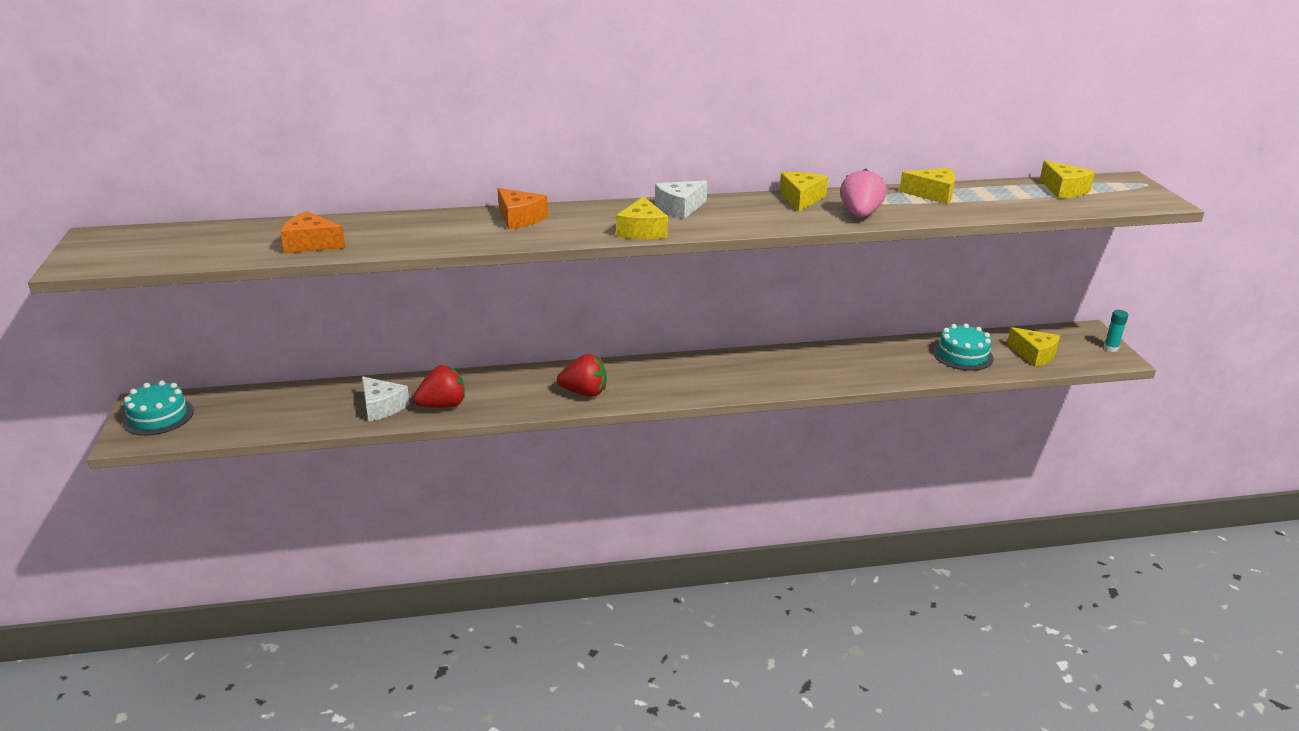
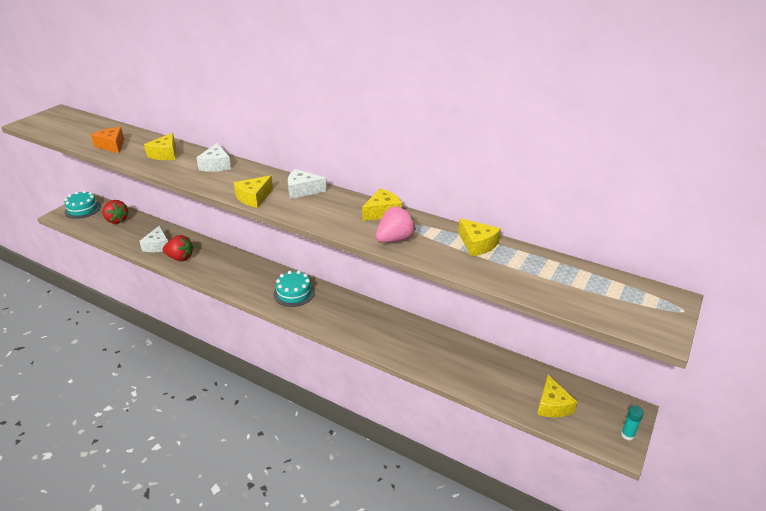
camera: 40 degrees right, 5 degrees up
orange cheese [498,188,548,230] -> white cheese [196,143,231,172]
red strawberry [557,354,606,397] -> red strawberry moved to [103,200,128,224]
turquoise cake [933,323,994,371] -> turquoise cake moved to [273,271,315,307]
yellow cheese [1040,160,1095,198] -> yellow cheese moved to [144,133,176,160]

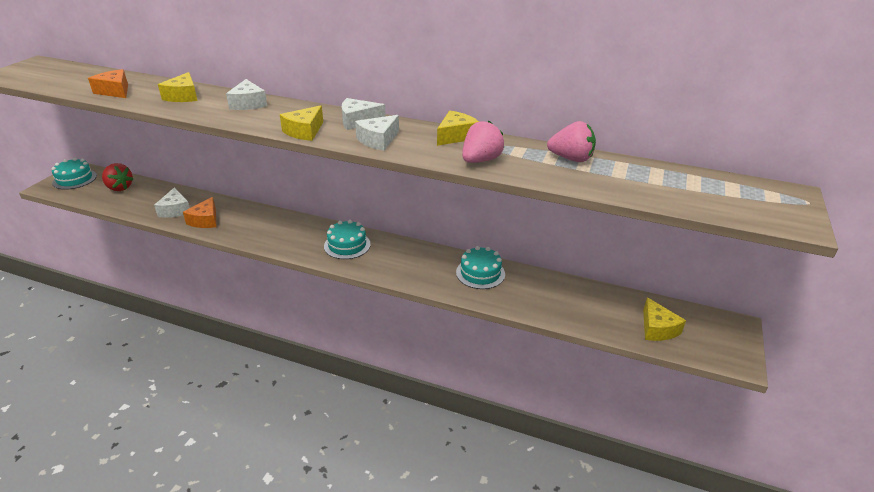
camera: 10 degrees left, 0 degrees up
red strawberry [163,235,193,261] -> orange cheese [183,197,217,228]
yellow cheese [458,218,501,257] -> pink strawberry [547,121,596,162]
turquoise glue stick [621,406,644,440] -> none
none -> white cheese [355,115,399,151]
none -> turquoise cake [456,246,505,289]

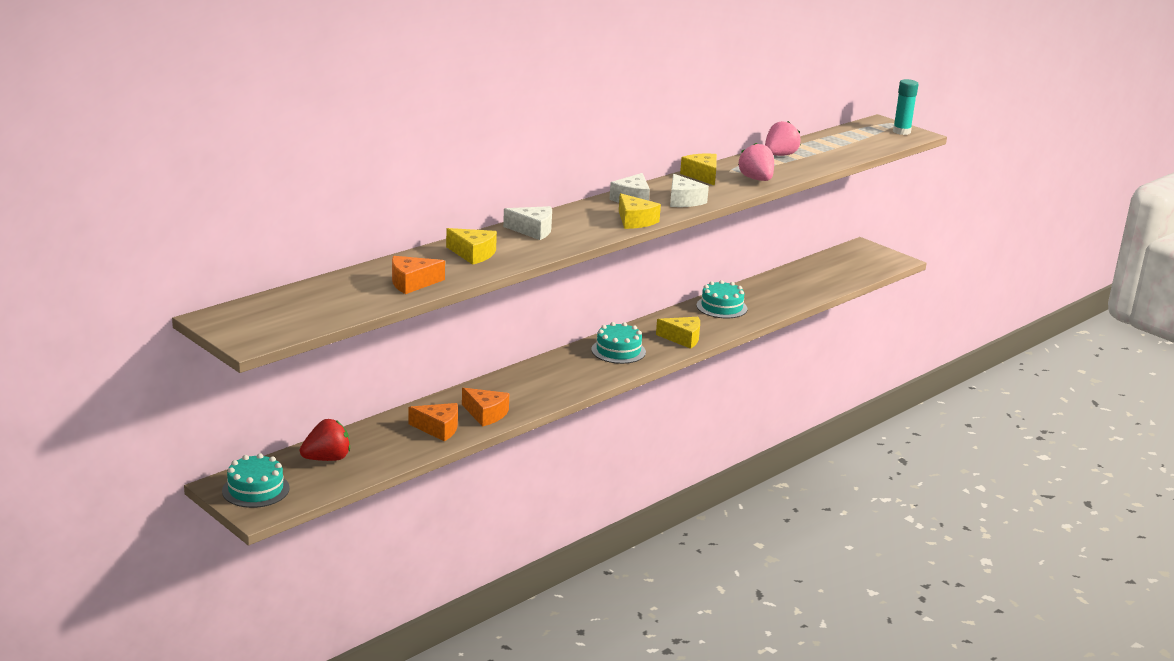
camera: 65 degrees left, 10 degrees down
white cheese [154,187,190,218] -> orange cheese [408,403,458,441]
yellow cheese [643,297,686,341] -> yellow cheese moved to [656,317,700,349]
none -> turquoise glue stick [893,79,918,135]

